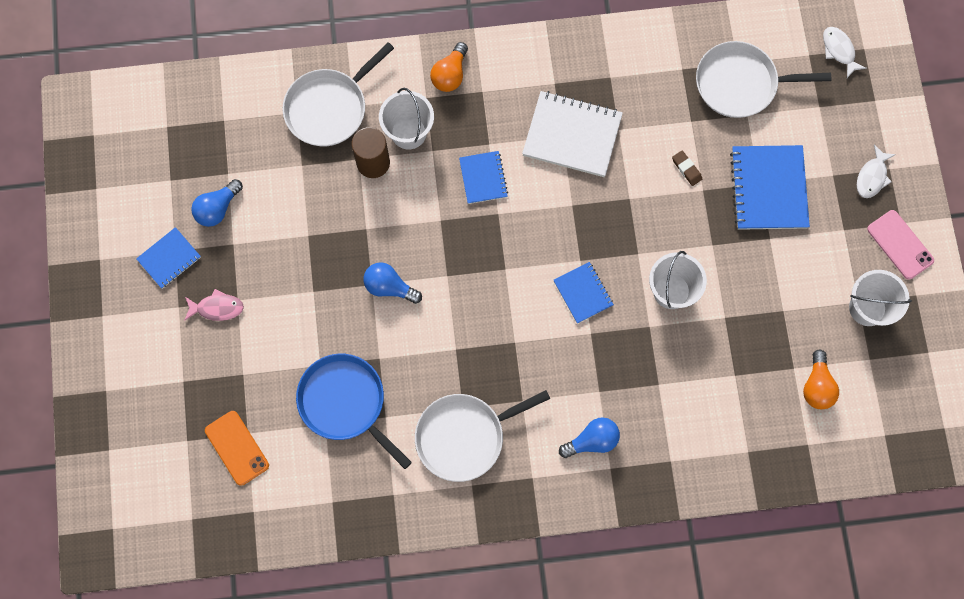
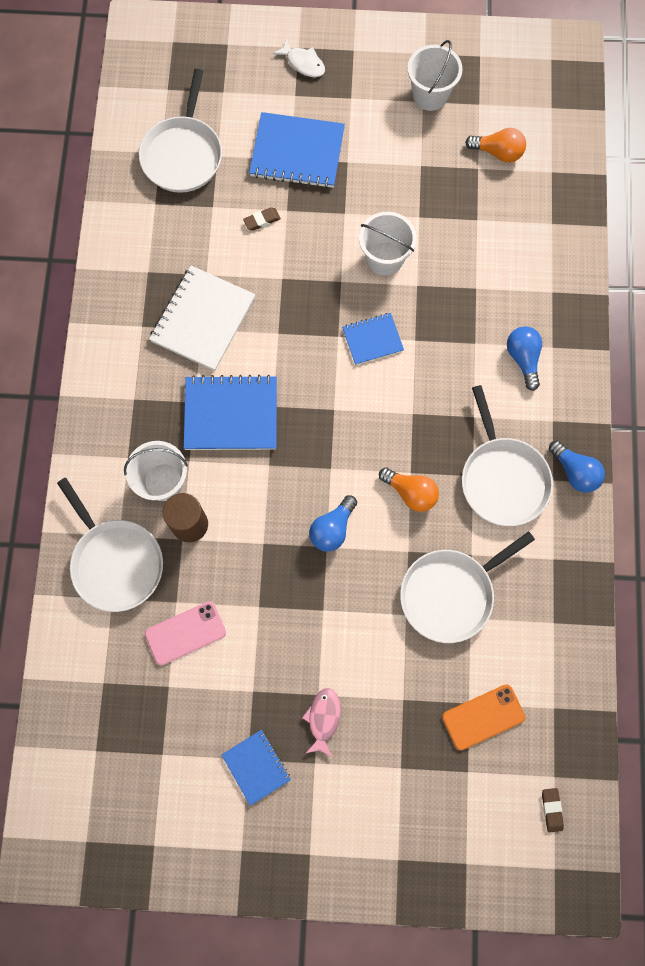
camera: 80 degrees left, 0 degrees up
blue light bulb [191,179,243,227] -> blue light bulb moved to [549,440,605,493]
blue pan [296,354,412,469] -> white pan [400,531,535,643]
orange light bulb [430,42,468,92] -> orange light bulb moved to [379,467,439,512]
blue notebook [459,151,508,204] -> blue notebook [183,375,277,450], size x1.75
white fish [823,27,867,78] -> none
pink phone [867,210,934,279] -> pink phone moved to [145,601,226,665]
none -> brown eraser [542,788,564,833]

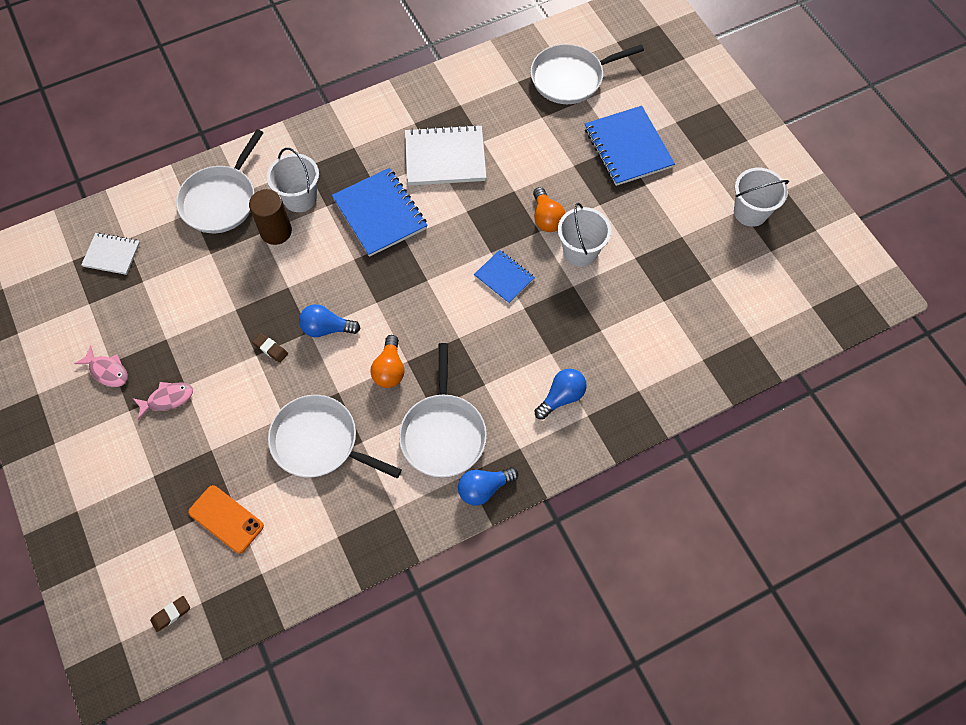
camera: 60 degrees right, 10 degrees down
pink phone [145,601,226,665] -> none
blue notebook [222,730,291,806] -> pink fish [74,346,128,387]
brown eraser [243,207,281,231] -> brown eraser moved to [252,333,288,363]
white fish [273,38,325,77] -> none
white pan [462,385,553,526] -> white pan turned 45 degrees counterclockwise [399,343,487,477]
orange light bulb [465,128,526,163] -> orange light bulb moved to [533,187,565,232]
blue light bulb [549,440,605,493] -> blue light bulb turned 45 degrees clockwise [458,467,518,506]
none -> white notebook [81,233,140,275]

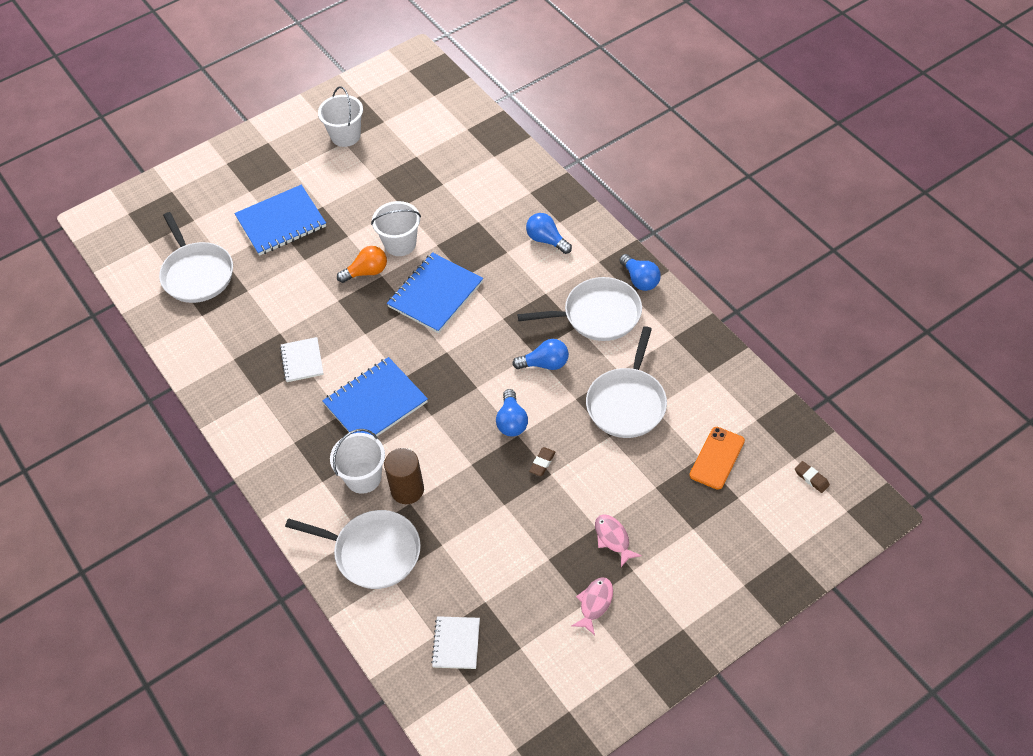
camera: 95 degrees left, 10 degrees down
orange light bulb [370,335,405,388] -> blue light bulb [512,339,569,370]
white notebook [405,124,487,186] -> white notebook [280,337,324,382], size x0.57
blue notebook [474,250,535,304] -> blue notebook [387,252,483,333], size x1.75

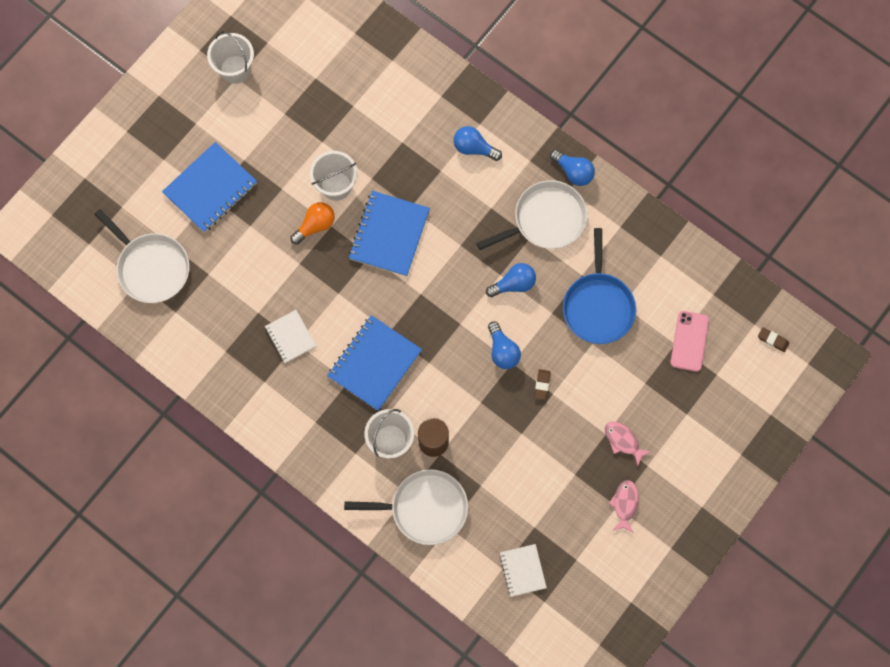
camera: 20 degrees left, 20 degrees up
white pan [586,326,667,438] -> blue pan [563,228,636,344]
orange phone [690,427,745,490] -> pink phone [670,311,709,372]

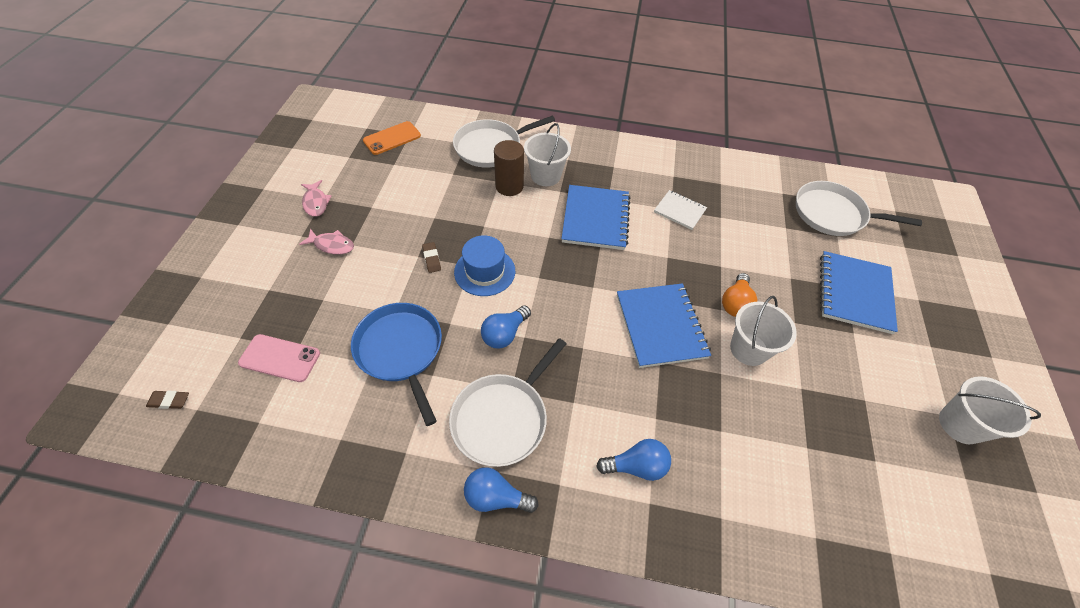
camera: 150 degrees right, 20 degrees down
blue light bulb [488,321,521,369] -> blue hat [454,235,515,296]
white notebook [499,544,547,597] -> orange phone [363,121,421,155]
pink phone [670,311,709,372] -> pink phone turned 60 degrees counterclockwise [238,334,320,382]

